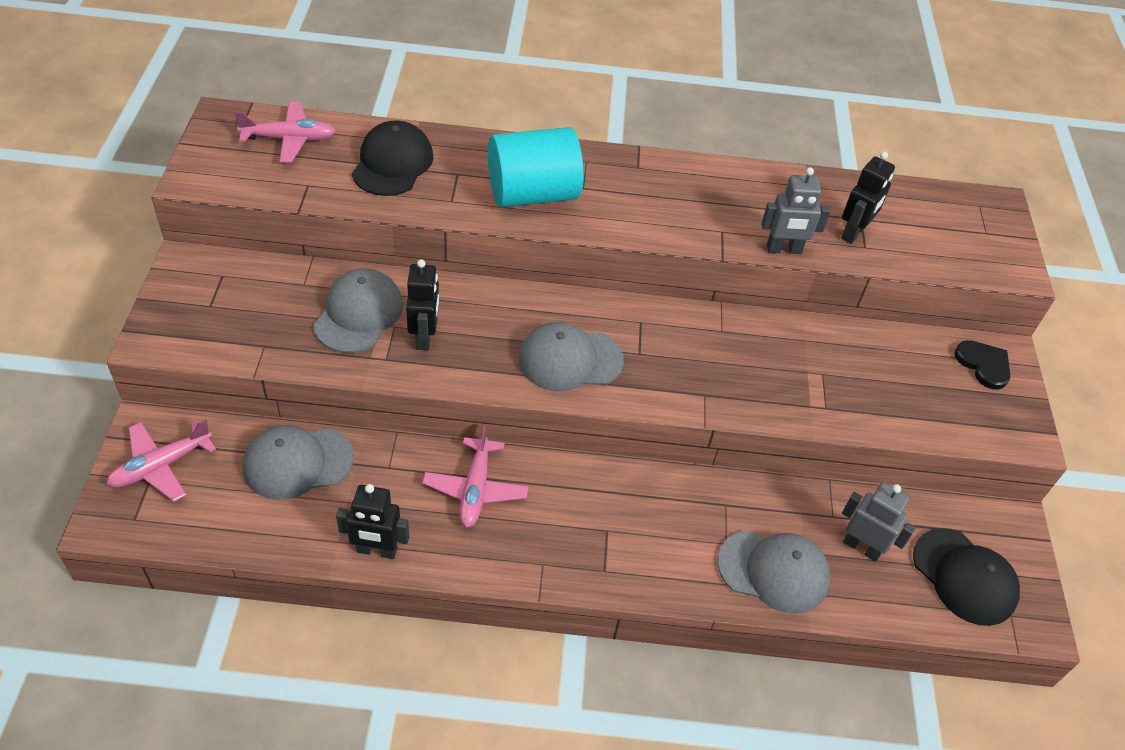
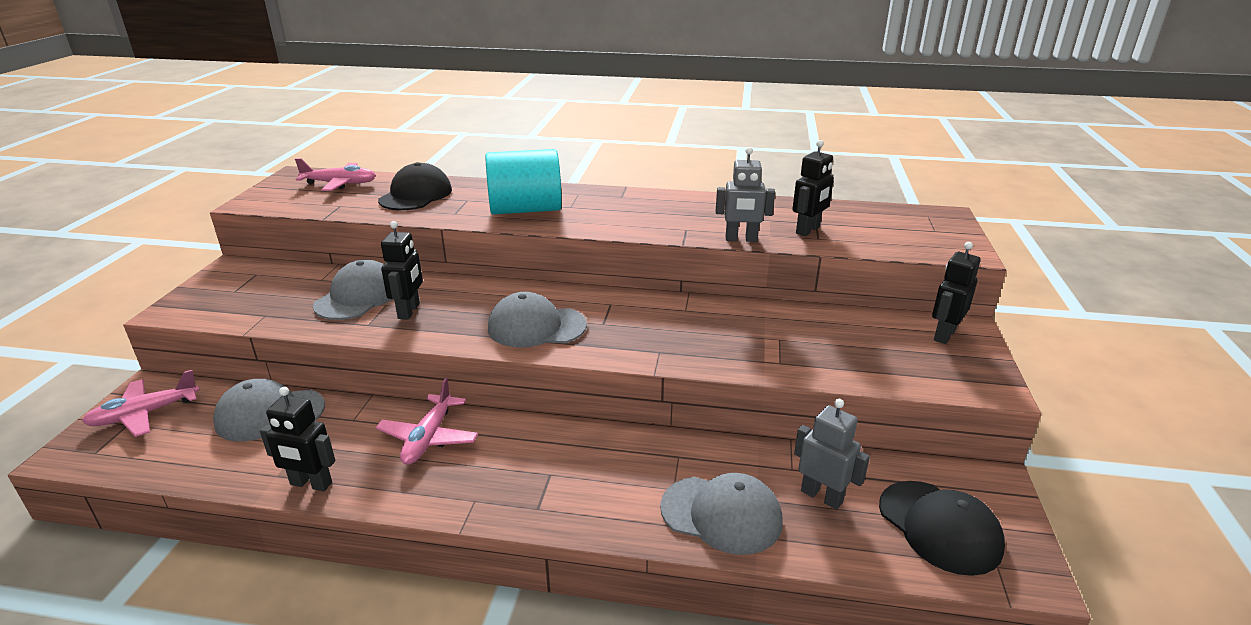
camera: 10 degrees right, 20 degrees down
black heart [954,340,1010,390] -> black robot [932,242,981,344]

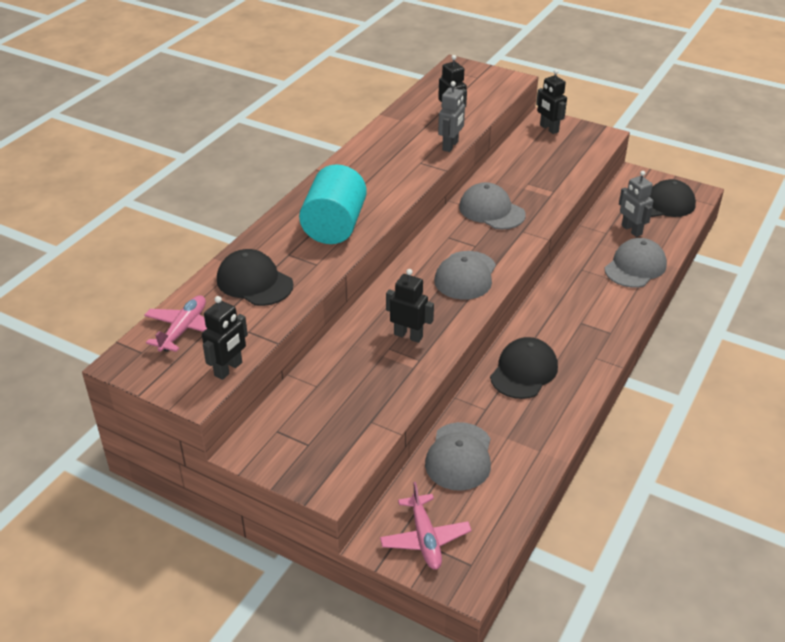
camera: 70 degrees left, 10 degrees up
black robot [260,387,335,491] -> black robot moved to [202,296,248,380]
grey cap [313,259,393,320] -> grey cap moved to [459,182,526,229]
pink plane [376,378,478,465] -> black cap [490,337,558,399]
grey robot [794,399,870,510] -> grey robot turned 90 degrees counterclockwise [619,171,653,237]

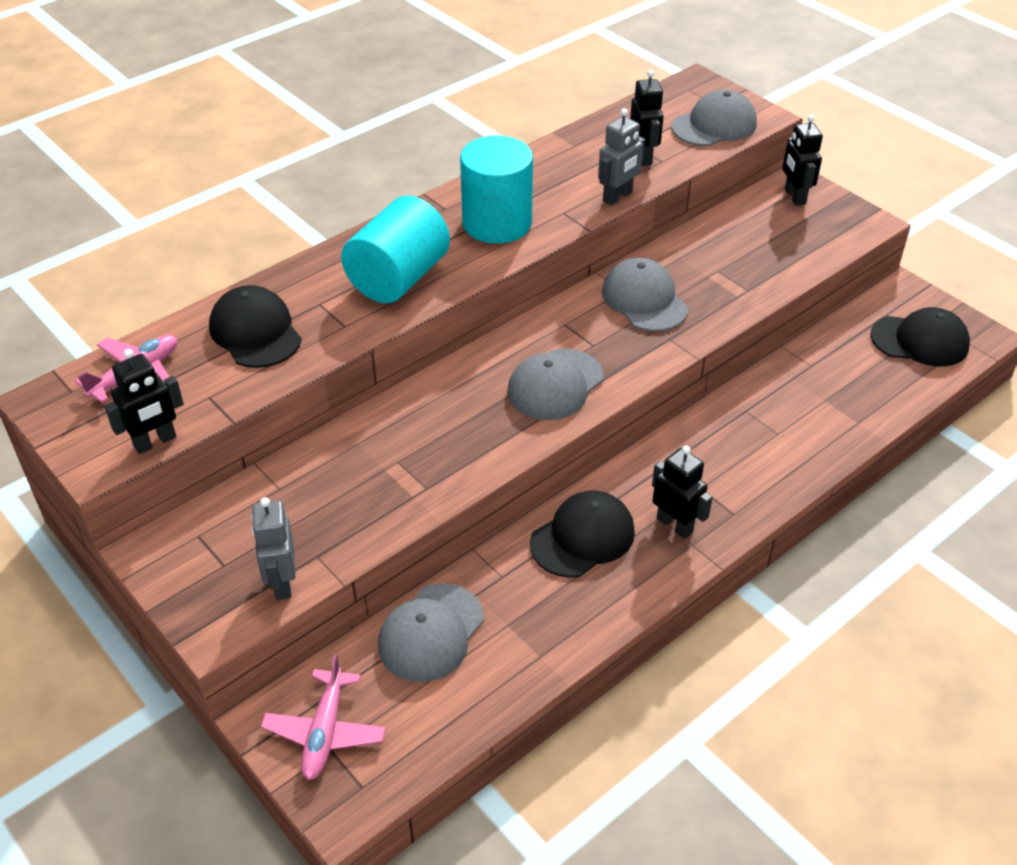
camera: 20 degrees right, 5 degrees up
black robot [386,269,434,343] -> black robot moved to [652,446,713,539]
grey cap [604,238,667,288] -> grey cap moved to [671,89,757,146]
grey robot [619,171,653,237] -> grey robot moved to [251,497,296,600]
none -> turquoise cylinder [460,136,533,244]

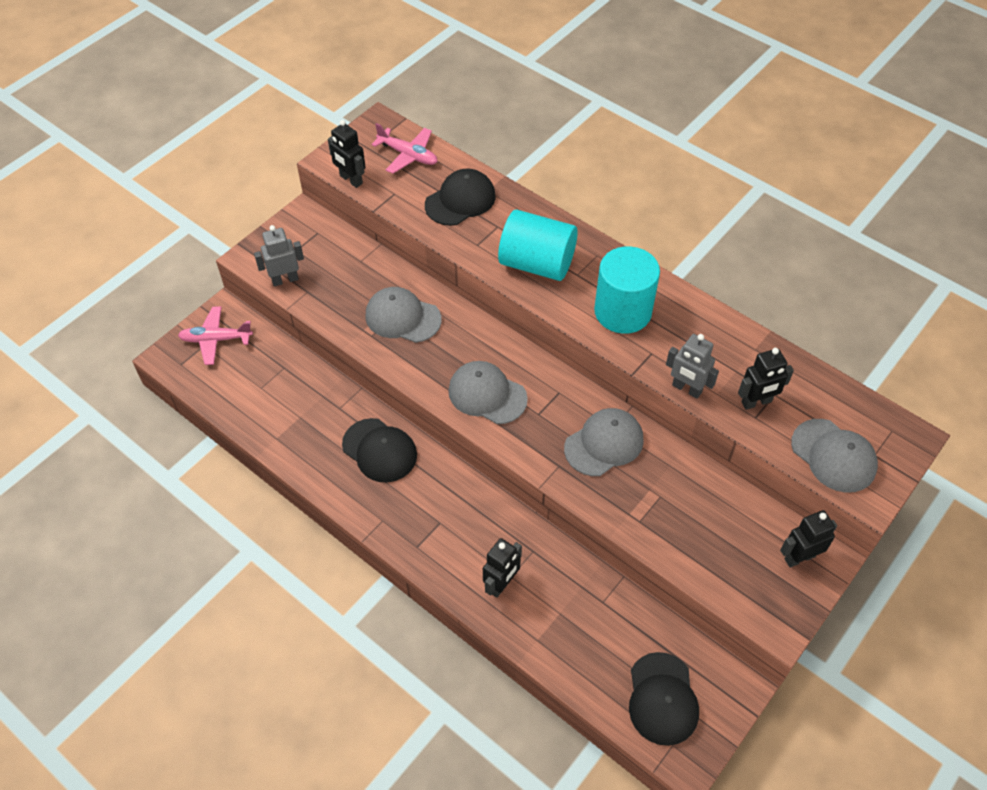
camera: 80 degrees right, 10 degrees up
grey cap [378,583,484,682] -> grey cap moved to [365,287,441,343]
black robot [652,446,713,539] -> black robot moved to [483,538,522,598]

